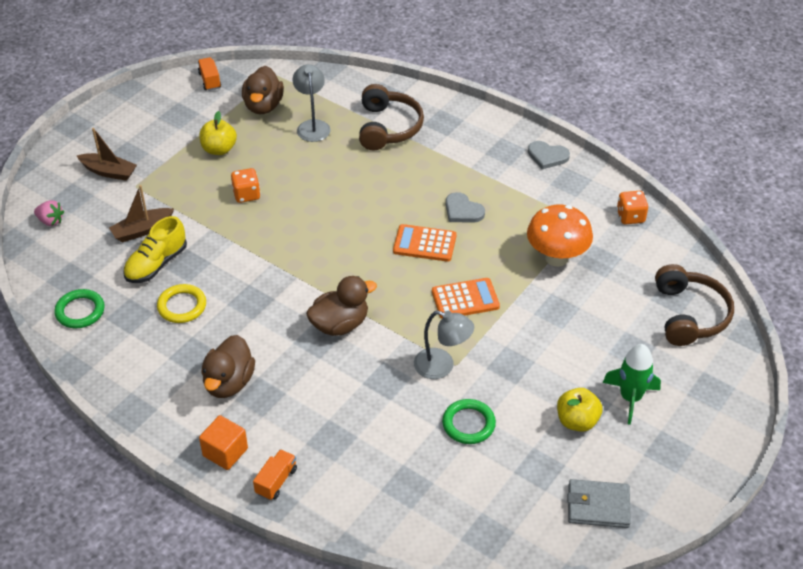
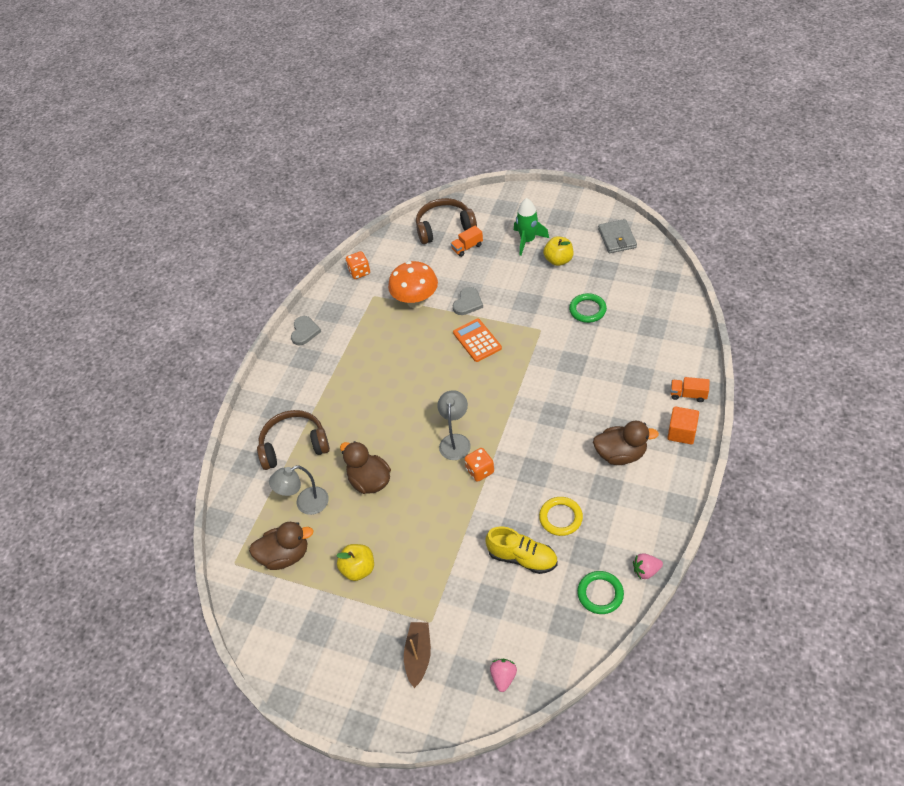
camera: 100 degrees left, 5 degrees up
brown boat [109,185,174,242] -> none
orange truck [198,57,221,91] -> orange truck moved to [451,225,483,257]
orange dice [231,168,261,203] -> orange dice moved to [465,448,494,482]
brown duck [306,276,377,336] -> brown duck moved to [340,441,391,494]
orange calculator [393,224,457,262] -> none
grey lamp [414,311,474,379] -> grey lamp moved to [437,390,471,460]
grey heart [446,192,485,223] -> grey heart moved to [453,287,483,315]
none -> pink strawberry [633,553,663,579]

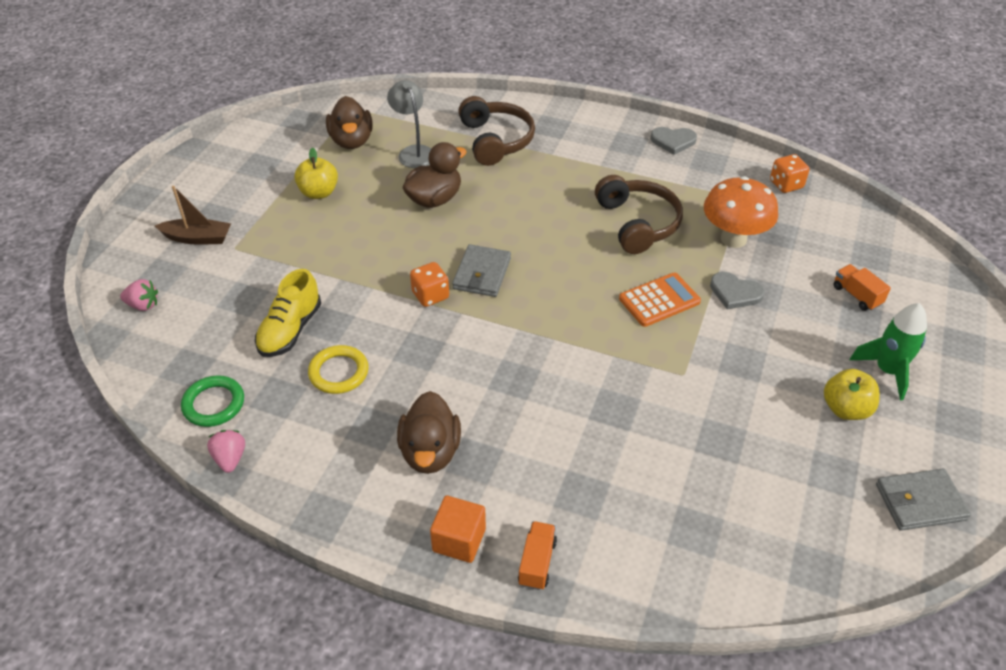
camera: 85 degrees right, 5 degrees down
brown headphones [416,198,477,244] -> brown headphones moved to [595,175,683,254]
grey lamp [437,390,471,460] -> grey wallet [452,244,511,297]
green ring [569,293,607,323] -> none

